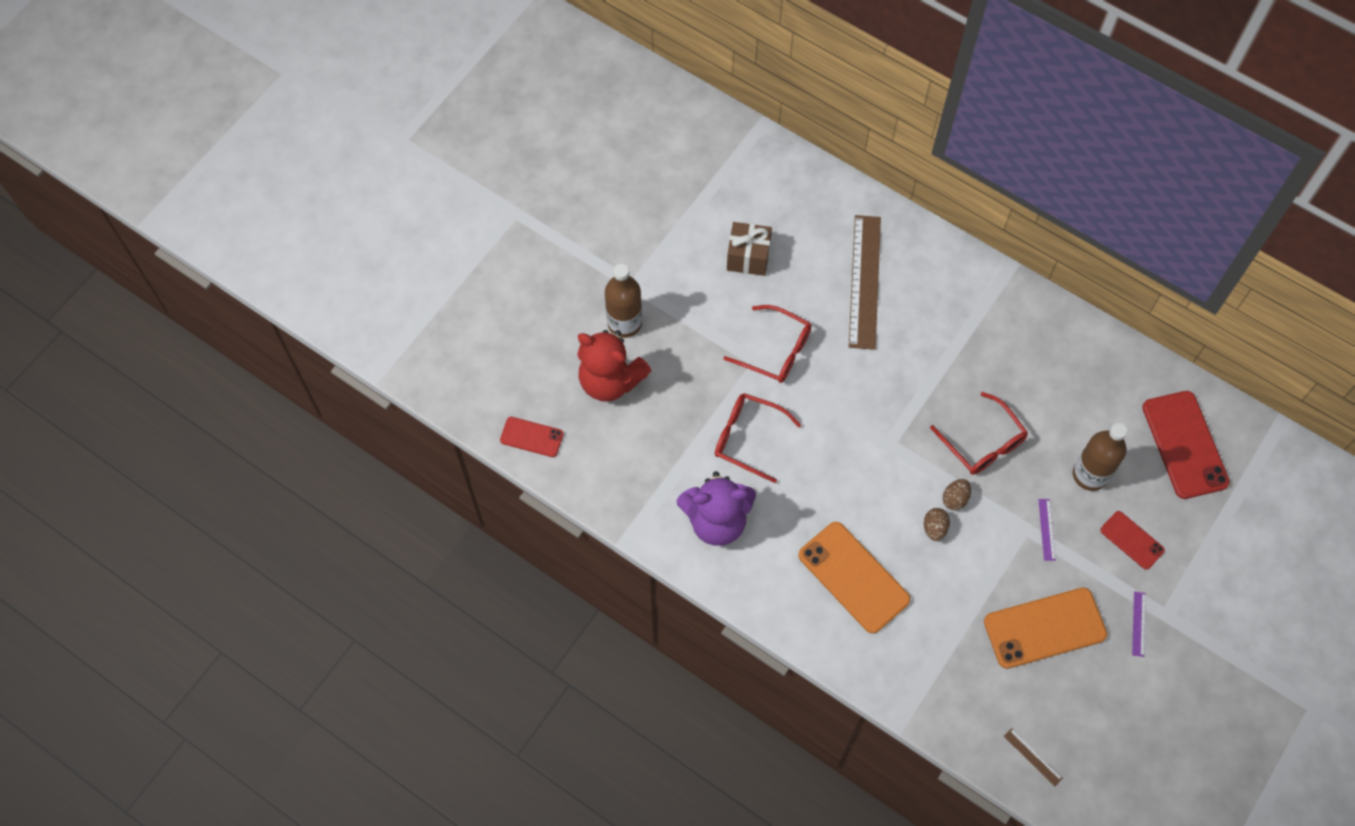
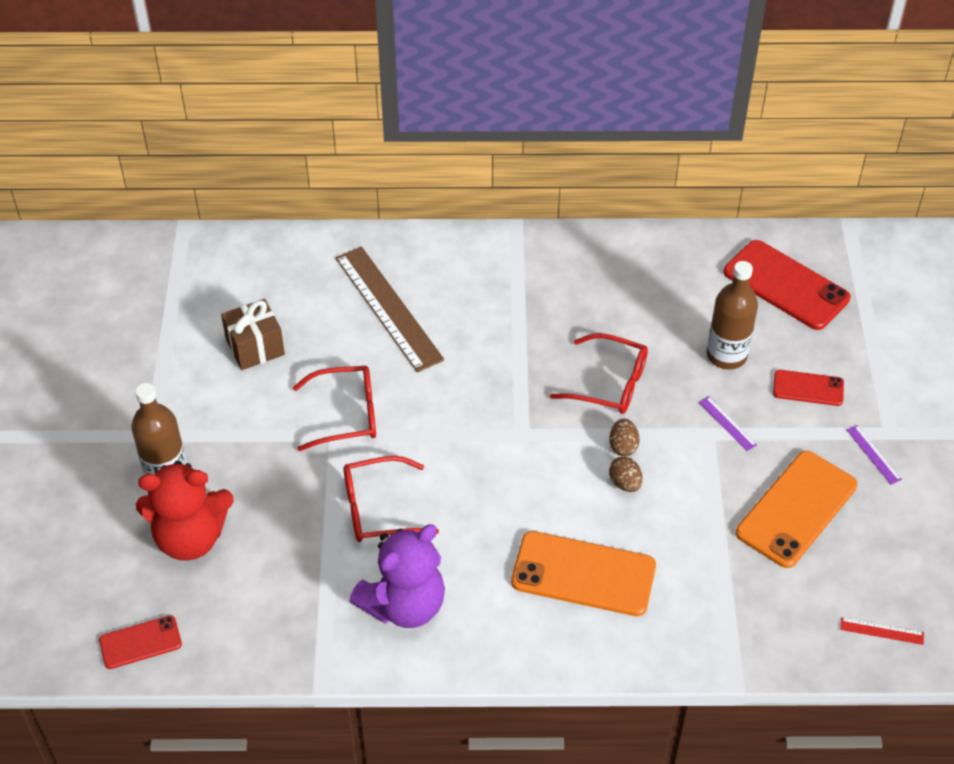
camera: 35 degrees left, 15 degrees down
brown ruler [1004,728,1063,786] -> red ruler [840,617,924,645]

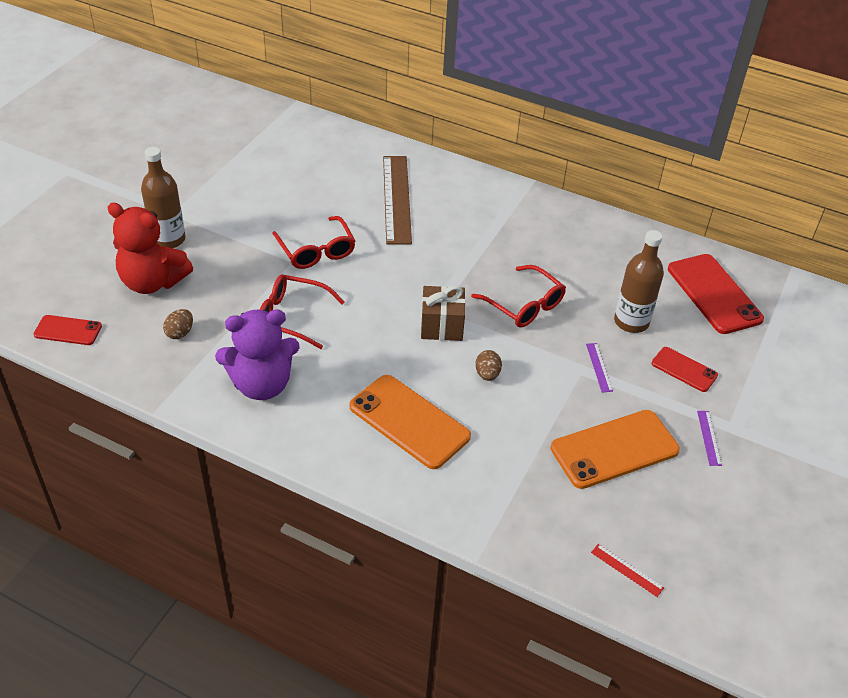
camera: 25 degrees right, 5 degrees down
brown gift [221,299,285,370] -> brown gift moved to [421,285,466,341]
red glasses [293,366,376,451] -> red glasses turned 45 degrees clockwise [272,216,355,269]
brown egg [609,419,640,456] -> brown egg moved to [163,309,193,339]

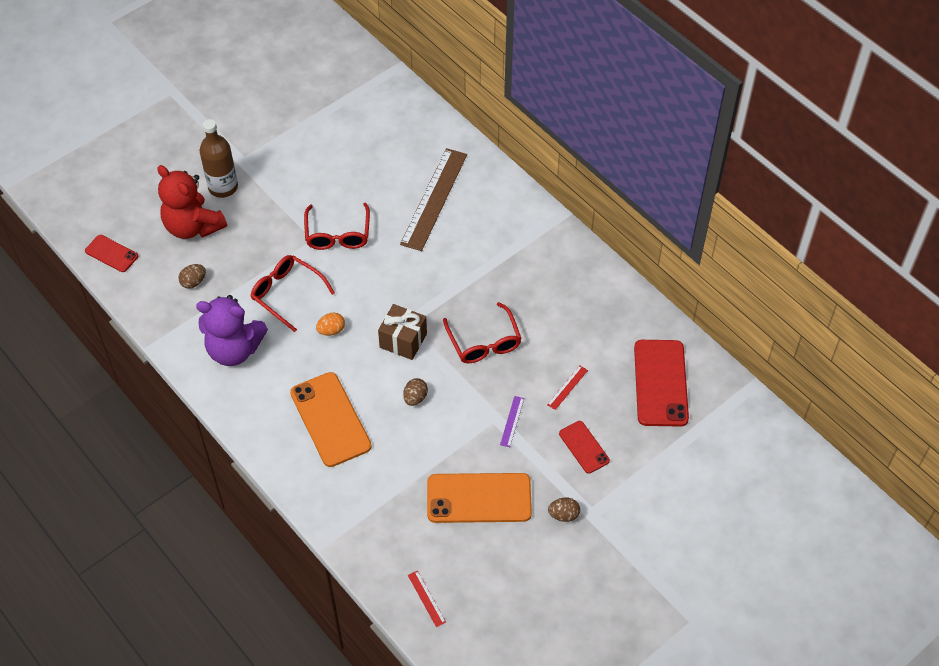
camera: 25 degrees right, 10 degrees up
brown bottle [614,230,664,333] -> red ruler [547,365,588,410]
purple ruler [697,411,722,466] -> brown egg [548,498,580,522]
none -> orange egg [316,313,345,336]

